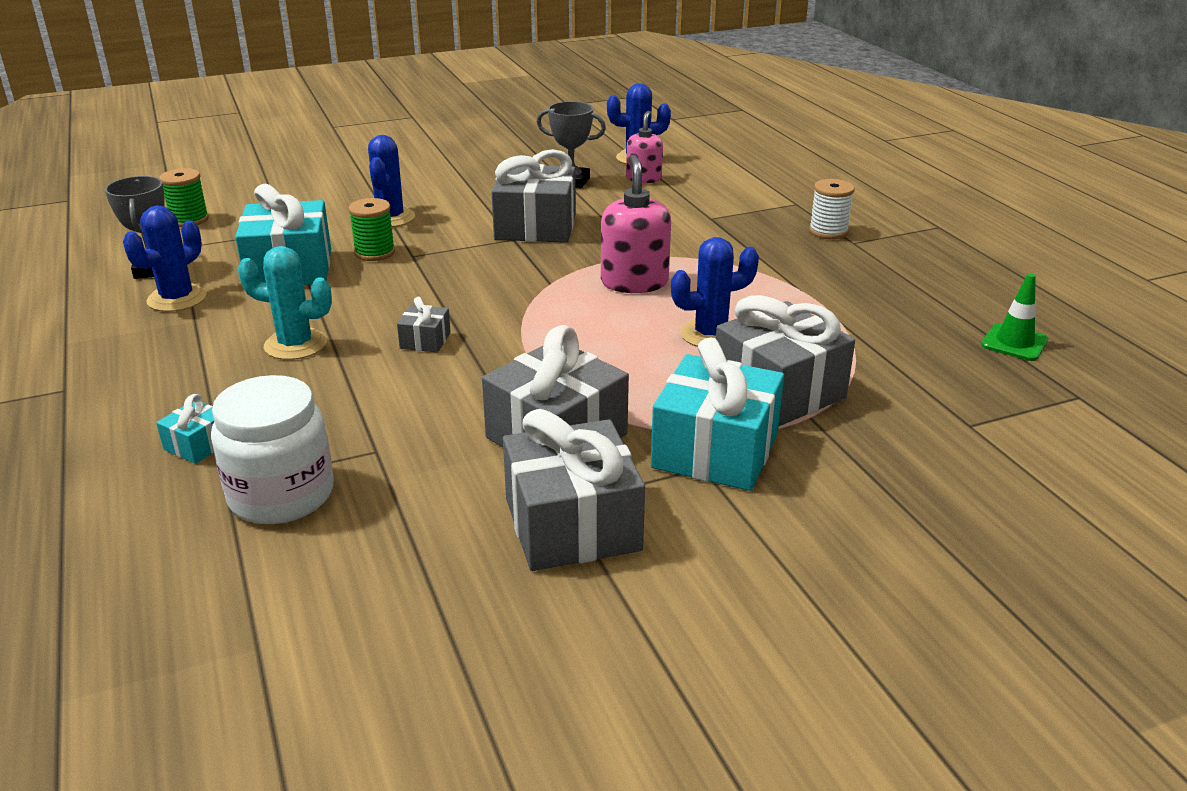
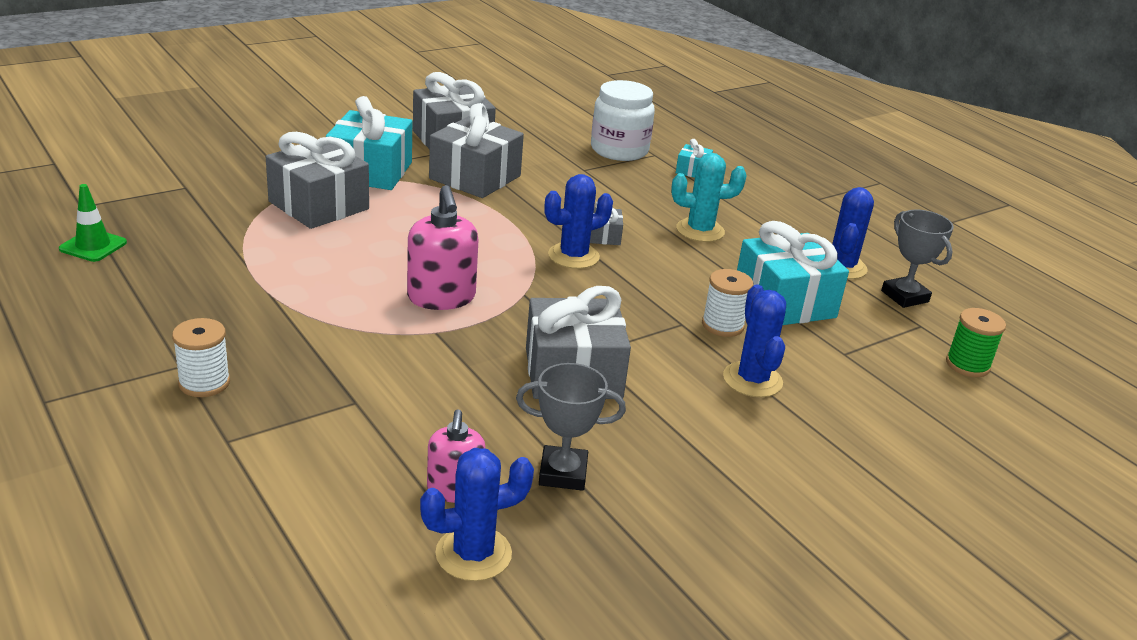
camera: 165 degrees right, 0 degrees up
green spool [348,198,395,261] -> white spool [702,269,753,337]
blue cactus [671,237,759,347] -> blue cactus moved to [544,174,613,269]

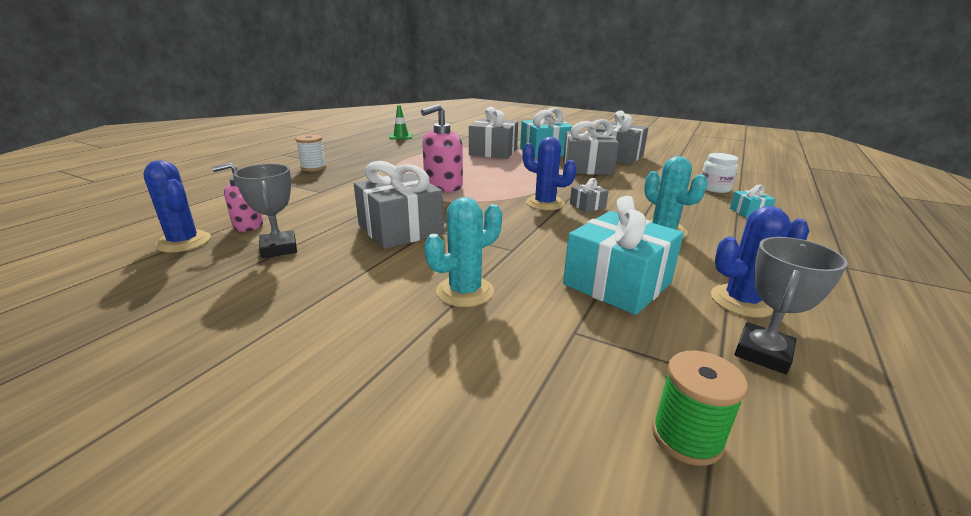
camera: 65 degrees right, 5 degrees down
white jar [591,80,655,161] -> white jar [702,153,738,193], size x0.64
white spool [702,269,753,337] -> none
blue cactus [723,284,786,397] -> turquoise cactus [424,197,502,307]

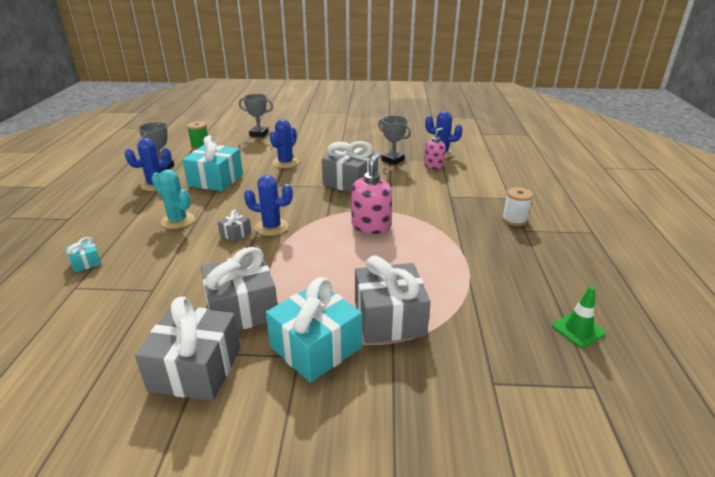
camera: 155 degrees right, 5 degrees up
turquoise cactus [424,197,502,307] -> blue cactus [270,119,299,168]
white jar [702,153,738,193] -> none
none -> grey trophy [239,94,273,137]

